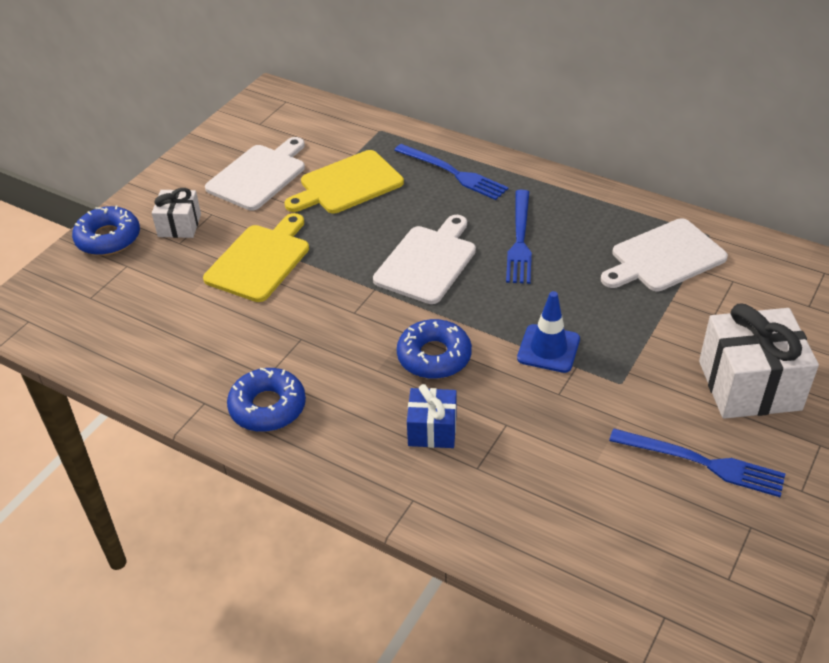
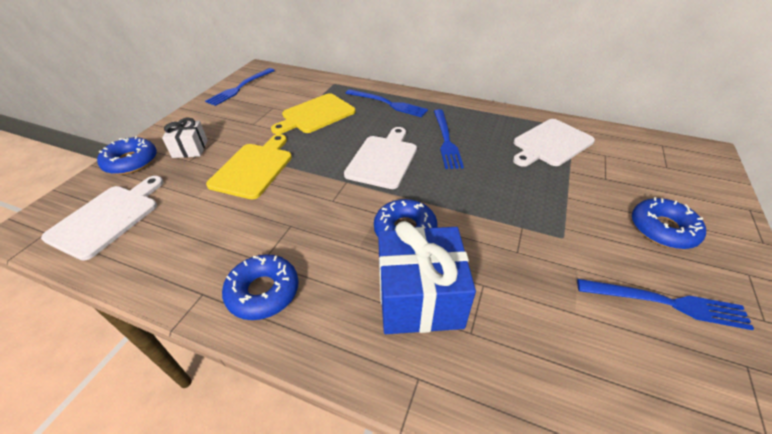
camera: 10 degrees left, 0 degrees up
white cutting board [205,137,305,211] -> white cutting board moved to [41,176,164,261]
blue gift [407,384,457,448] -> blue gift [378,221,476,334], size x1.82
blue traffic cone [517,291,580,373] -> none
white gift [699,303,819,419] -> blue donut [632,197,706,249]
none -> blue fork [205,68,275,106]

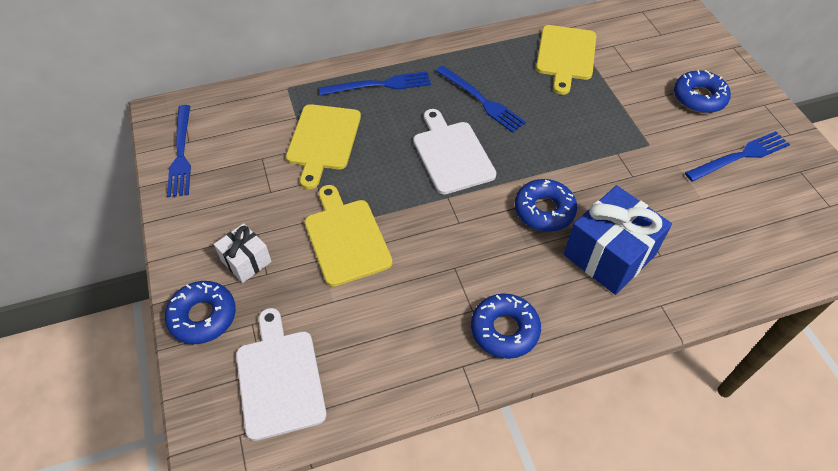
camera: 40 degrees left, 10 degrees up
white cutting board [513,119,595,167] -> yellow cutting board [536,25,596,95]

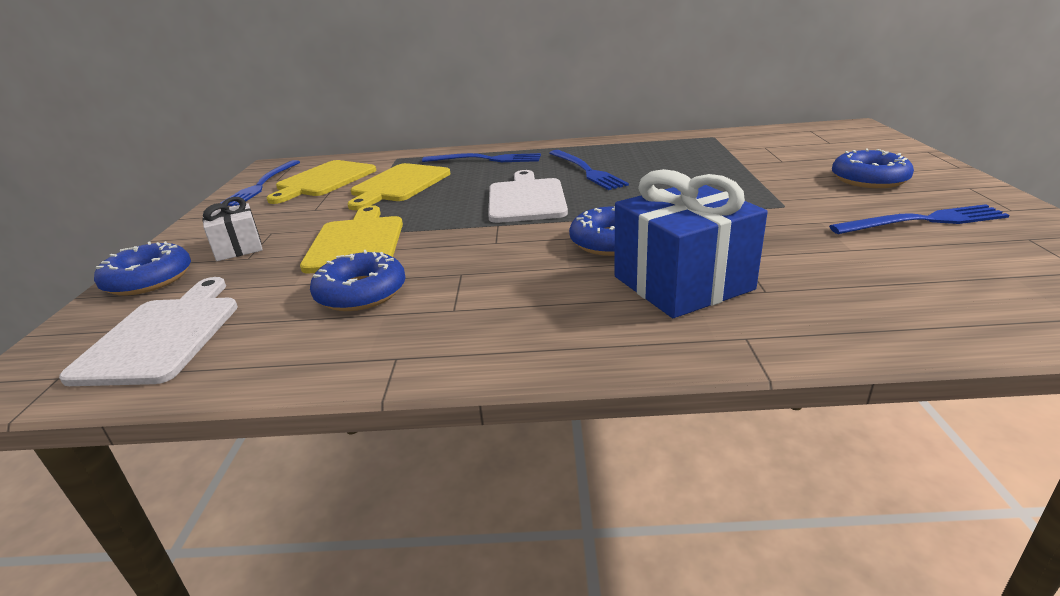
camera: 20 degrees right, 25 degrees down
blue donut [471,293,541,359] -> blue donut moved to [310,250,406,311]
yellow cutting board [536,25,596,95] -> yellow cutting board moved to [266,160,376,204]

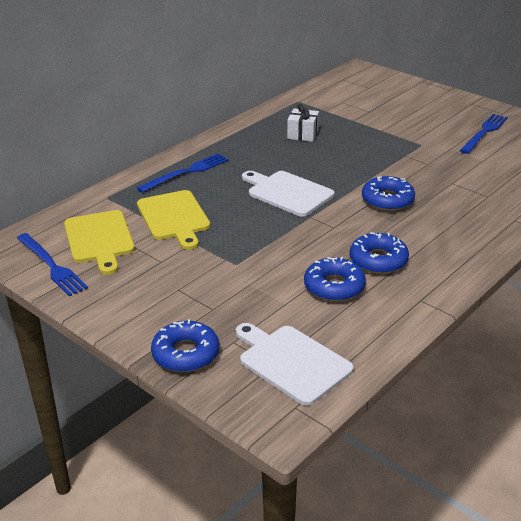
camera: 50 degrees left, 5 degrees up
white gift [202,197,263,261] -> white gift moved to [287,104,319,142]
yellow cutting board [300,205,403,273] -> none
blue fork [550,150,629,190] -> none
blue gift [614,169,767,318] -> none
blue donut [832,149,914,188] -> blue donut moved to [349,232,409,274]

